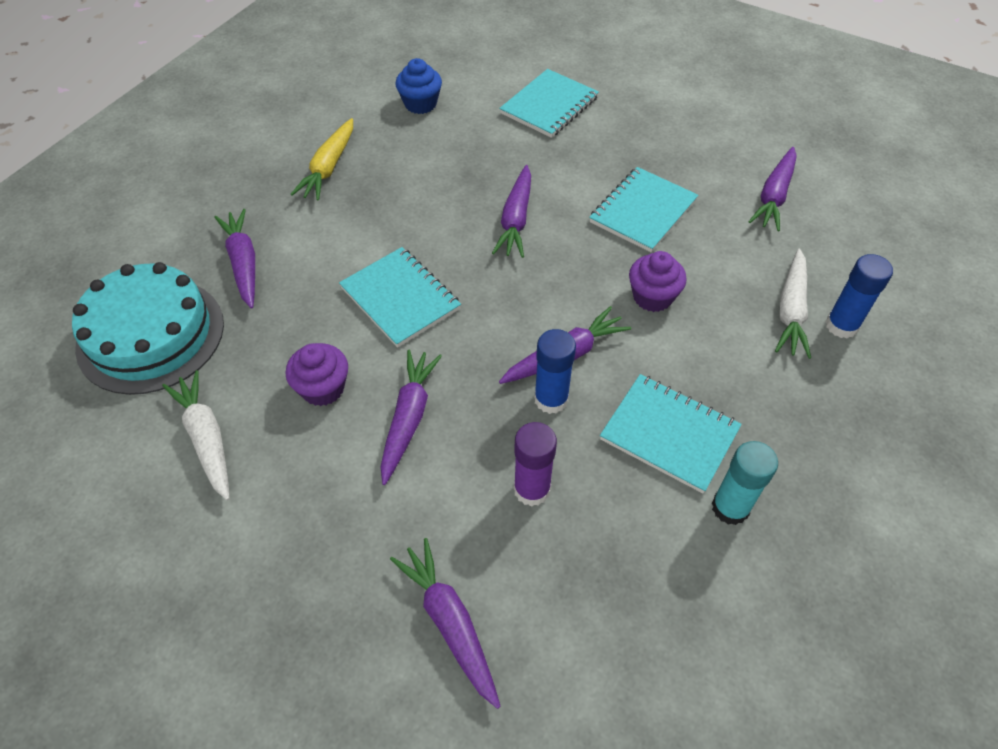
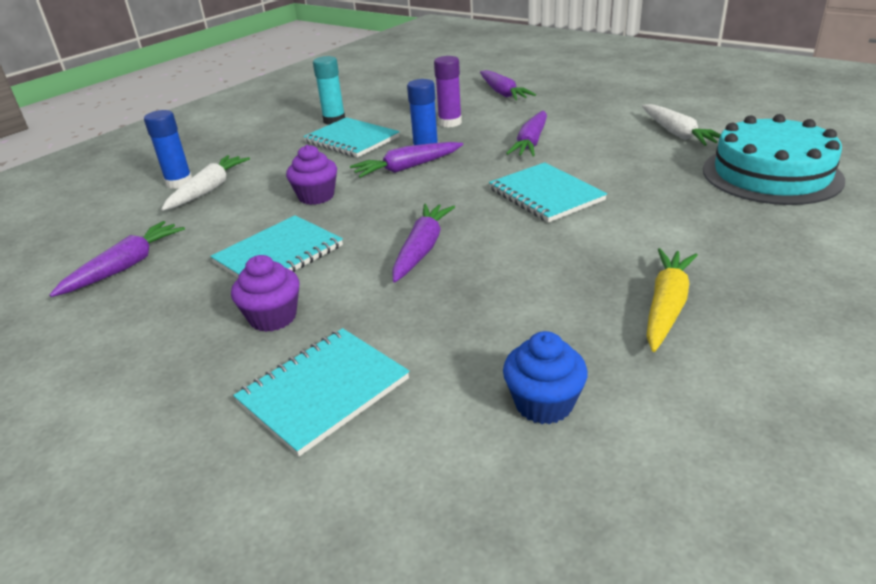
camera: 170 degrees left, 20 degrees down
purple carrot [214,209,255,309] -> none
purple cupcake [285,343,348,406] -> purple cupcake moved to [231,255,300,332]

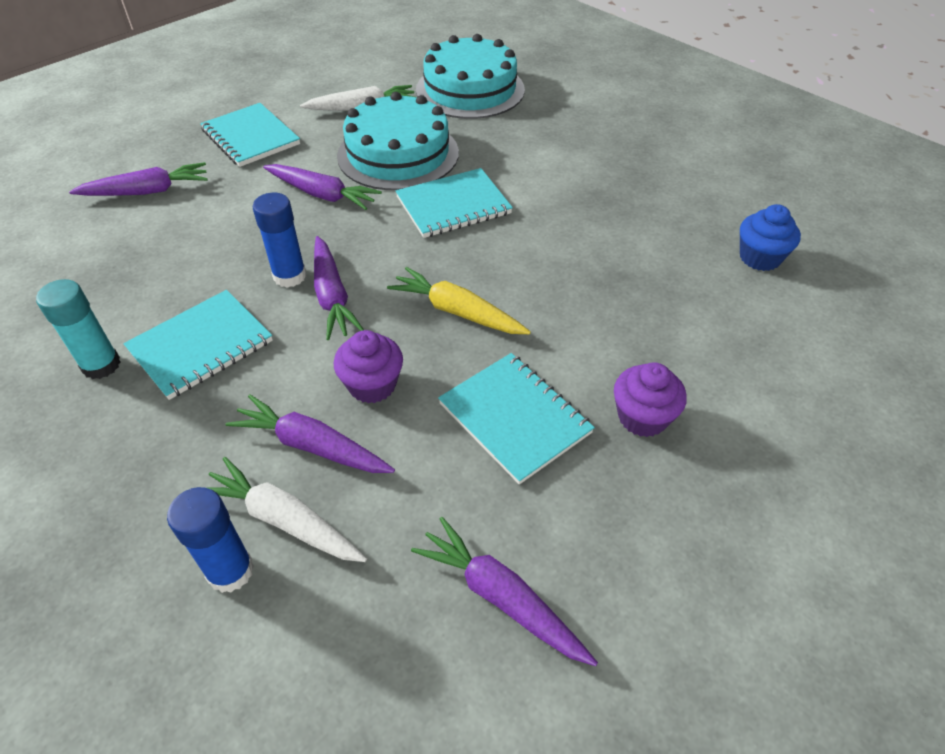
camera: 85 degrees left, 15 degrees up
turquoise notebook [233,328,409,456] -> turquoise notebook moved to [200,103,300,167]
purple carrot [392,203,455,283] -> purple carrot moved to [225,394,395,473]
purple glue stick [434,56,462,127] -> none
yellow carrot [646,248,698,352] -> yellow carrot moved to [387,267,531,334]
none -> turquoise cake [337,92,459,190]

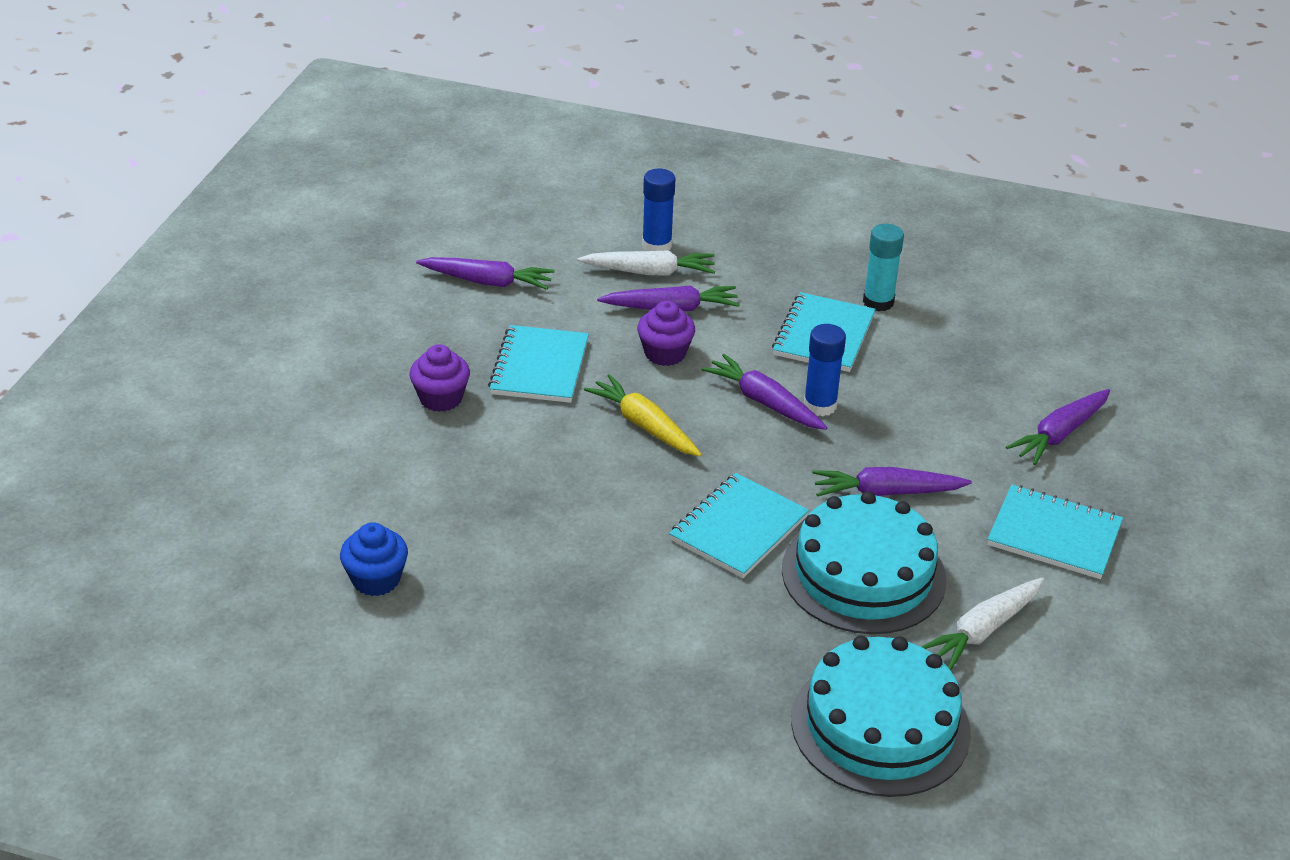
camera: 150 degrees right, 10 degrees down
yellow carrot [387,267,531,334] -> yellow carrot turned 135 degrees counterclockwise [584,374,702,457]
turquoise notebook [438,353,595,485] -> turquoise notebook turned 75 degrees clockwise [488,325,589,403]

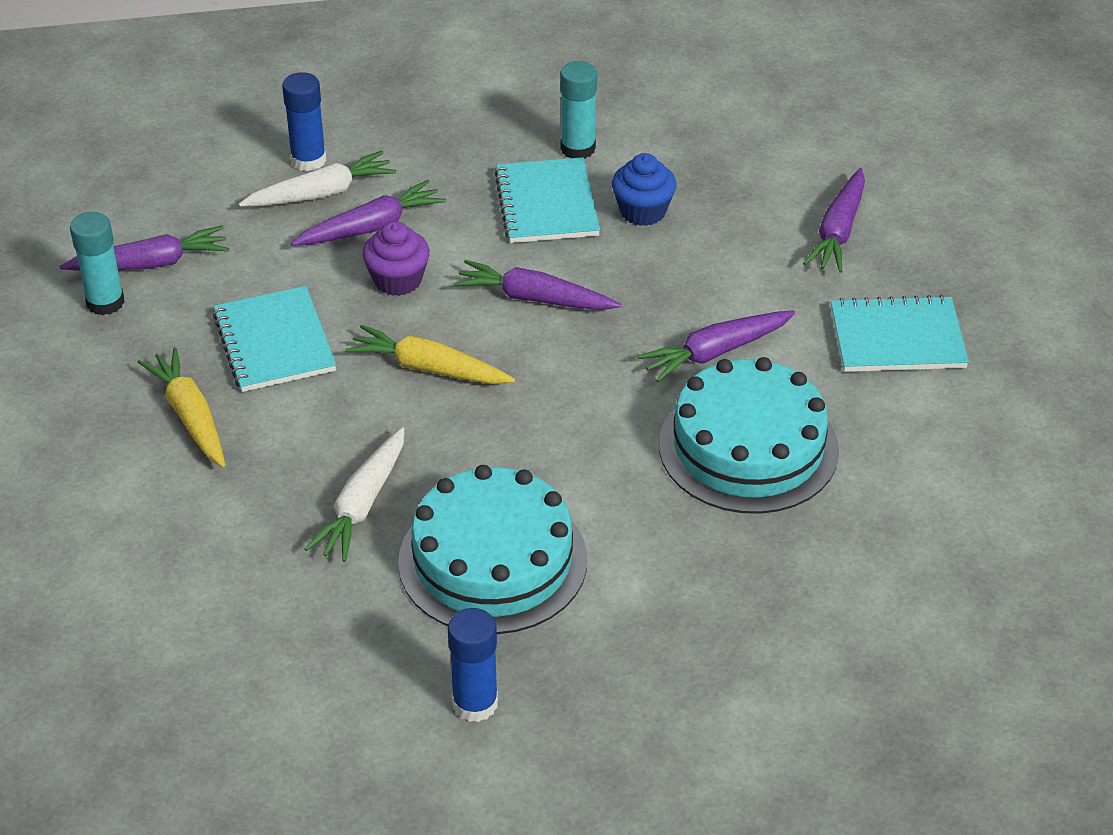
camera: 25 degrees left, 5 degrees up
blue cupcake [340,522,408,596] -> blue cupcake moved to [612,153,676,226]
purple cupcake [410,344,470,412] -> yellow carrot [137,347,225,467]
turquoise notebook [669,473,809,578] -> none
turquoise cake [791,636,971,797] -> turquoise cake moved to [398,465,587,634]
blue glue stick [804,324,846,416] -> blue glue stick moved to [448,608,498,722]
white carrot [921,577,1044,670] -> white carrot moved to [304,427,405,562]
none -> turquoise glue stick [70,212,125,315]

